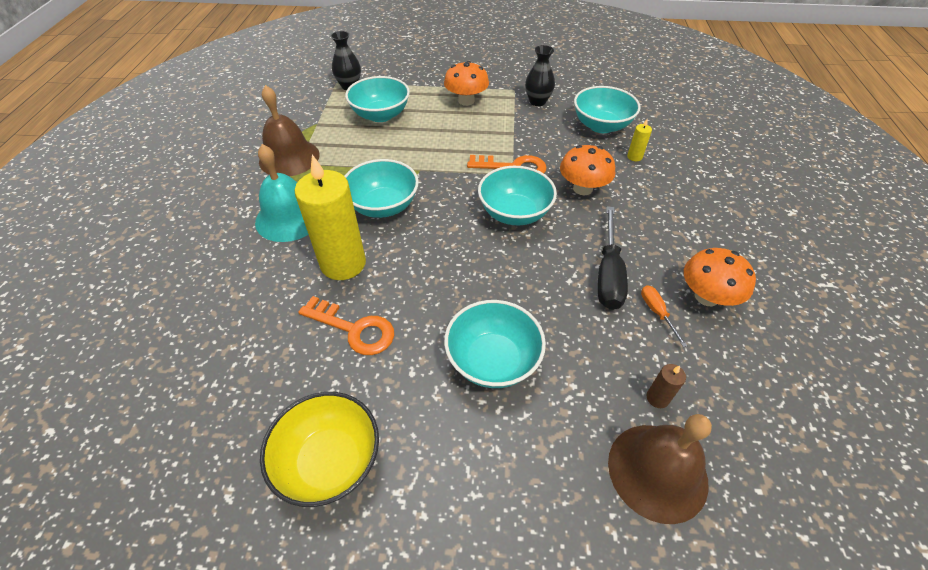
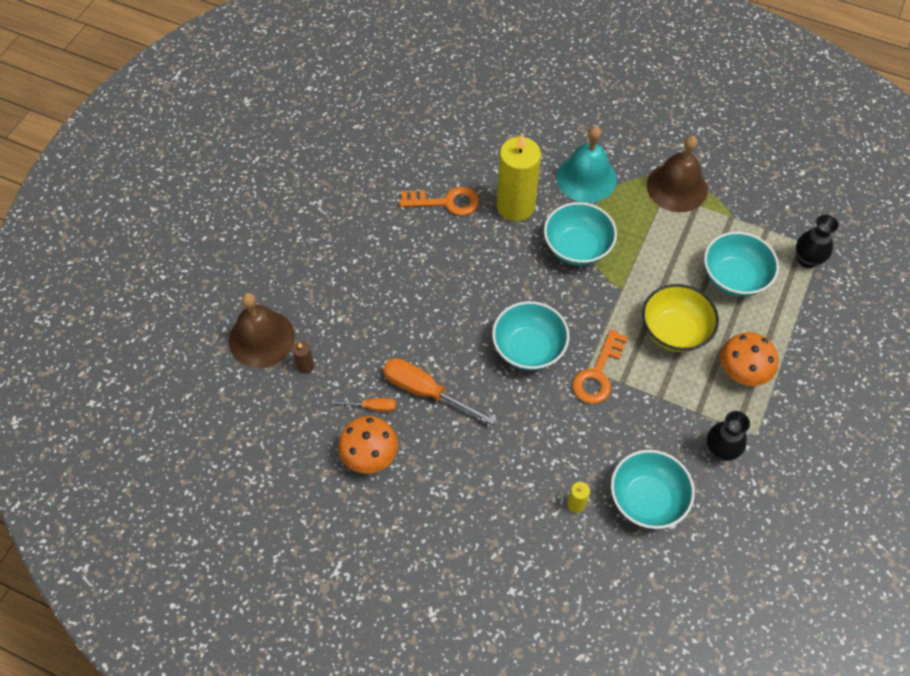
camera: 110 degrees right, 10 degrees up
yellow bowl [260,392,379,507] -> yellow bowl moved to [642,284,719,352]
orange key [298,296,394,355] -> orange key turned 135 degrees counterclockwise [399,187,479,216]
turquoise bowl [444,300,546,388] -> none
orange mushroom [560,145,615,195] -> none
black screwdriver [598,206,628,310] -> orange screwdriver [383,358,497,425]

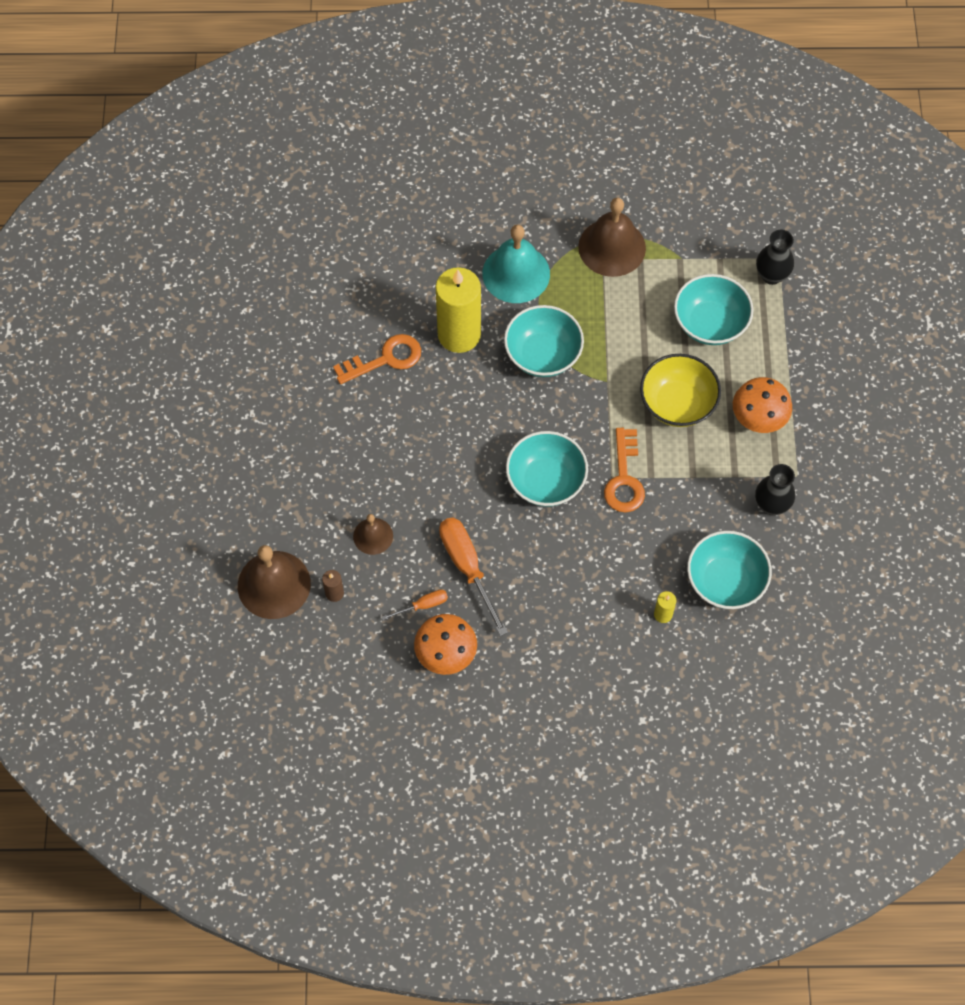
camera: 25 degrees left, 5 degrees up
orange screwdriver [383,358,497,425] -> orange screwdriver turned 60 degrees clockwise [439,517,508,636]
none -> brown bell [353,514,393,555]

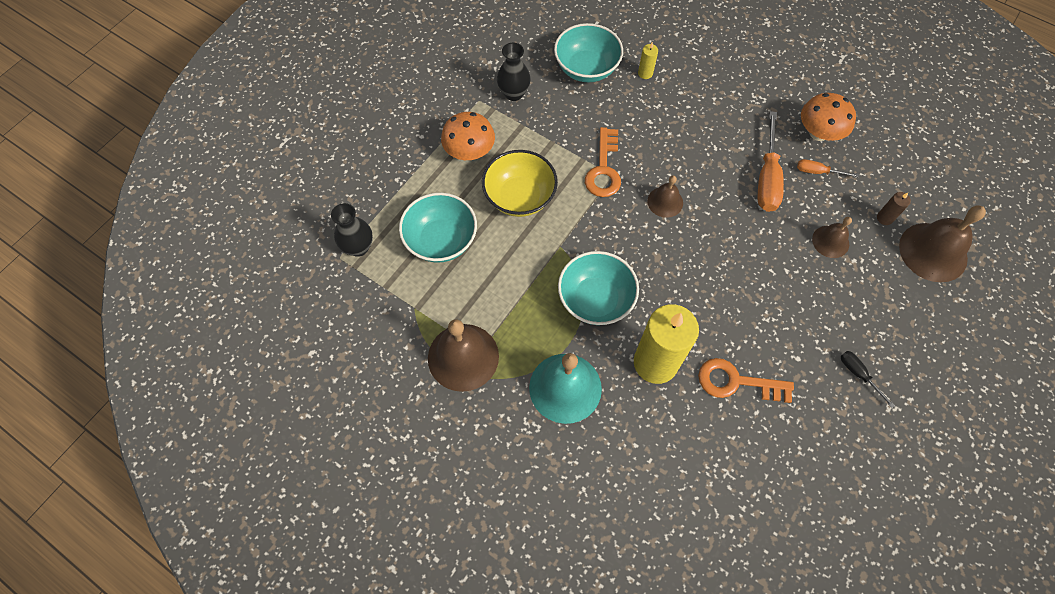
camera: 145 degrees left, 0 degrees up
turquoise bowl [506,431,588,507] -> brown bell [647,176,683,218]
orange key [604,428,645,512] -> orange key turned 150 degrees clockwise [585,127,621,197]
none -> black screwdriver [841,351,895,408]

